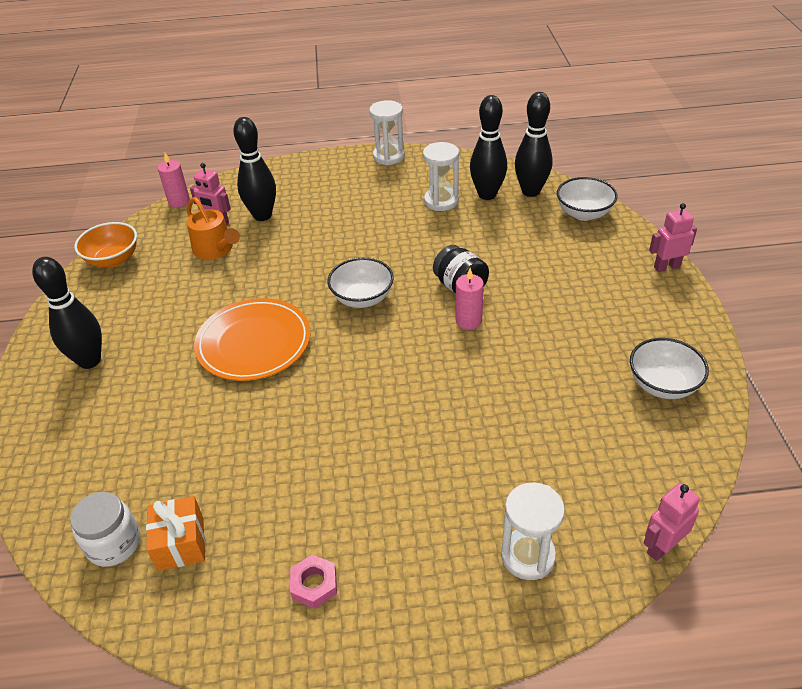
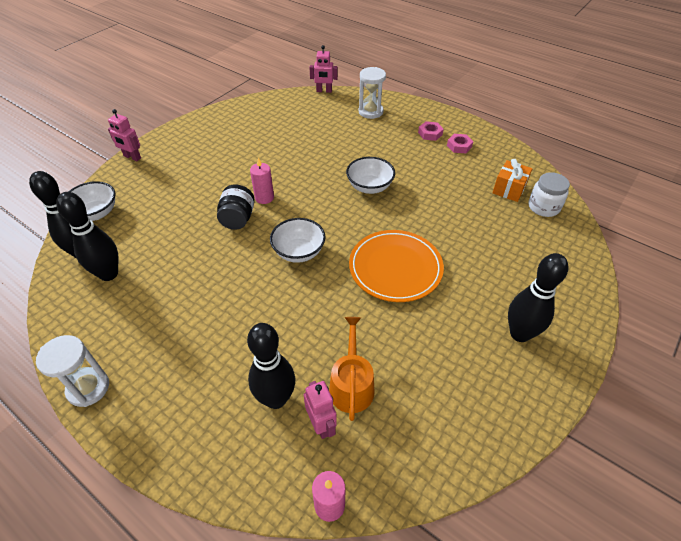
camera: 140 degrees left, 5 degrees up
orange bowl [74,222,137,267] -> none
white hourglass [423,142,459,211] -> none
white bowl [630,338,709,399] -> white bowl moved to [346,157,395,194]
none -> pink nut [418,121,444,141]

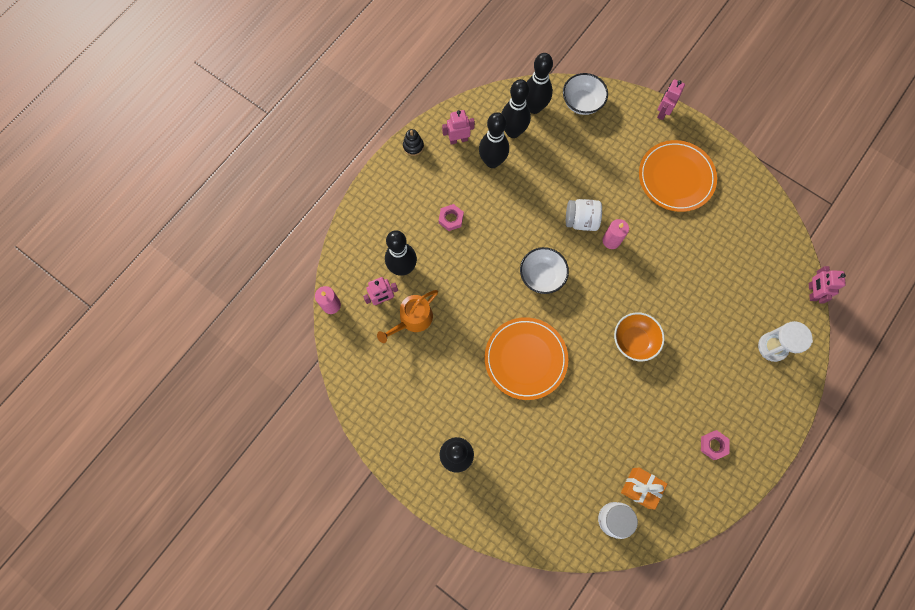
camera: 90 degrees right, 25 degrees up
white hourglass [36,335,109,407] -> black stacking toy [403,129,424,156]
black jar [217,184,255,230] -> white jar [566,199,602,231]
orange watering can [329,317,375,421] -> orange watering can turned 135 degrees clockwise [377,290,438,343]
white bowl [346,157,395,194] -> orange bowl [614,312,665,361]
pink nut [418,121,444,141] -> pink nut moved to [439,204,464,231]
none -> pink robot [442,110,475,145]
none -> black bowling pin [479,112,509,168]
none -> orange plate [639,140,717,212]

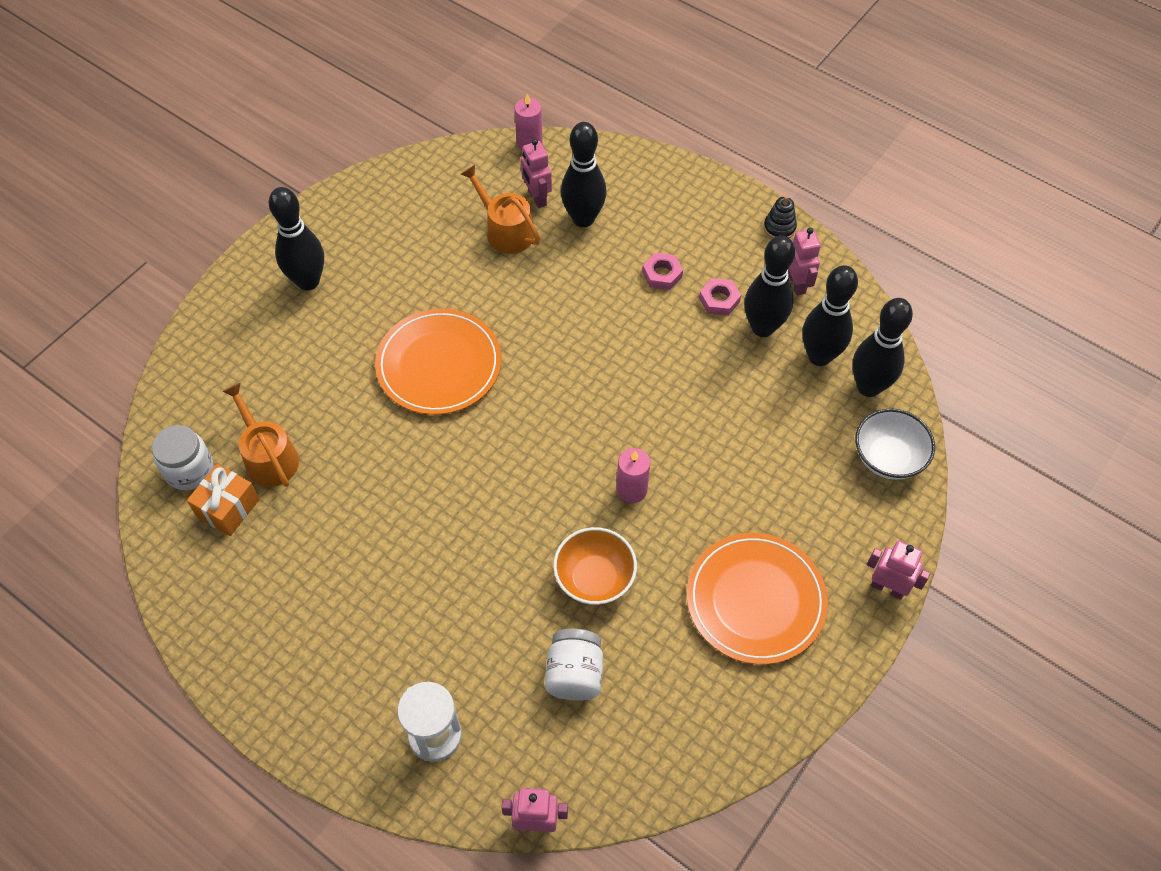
camera: 90 degrees right, 15 degrees down
white bowl [520,247,569,294] -> none
white jar [566,199,602,231] -> white jar moved to [545,629,603,701]
orange bowl [614,312,665,361] -> orange bowl moved to [553,527,637,605]
pink nut [701,430,730,460] -> pink nut moved to [699,278,741,316]
none -> orange watering can [222,382,299,487]

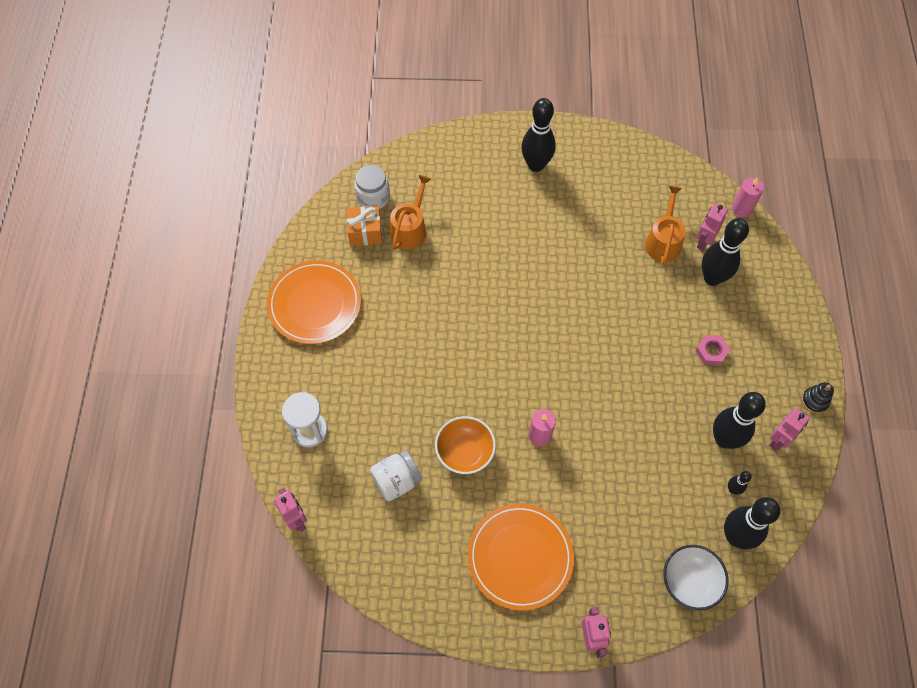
camera: 55 degrees right, 5 degrees up
orange plate [375,309,501,415] -> orange plate moved to [267,260,361,344]
pink nut [699,278,741,316] -> none
black bowling pin [803,265,858,366] -> black bowling pin [728,471,752,495], size x0.46

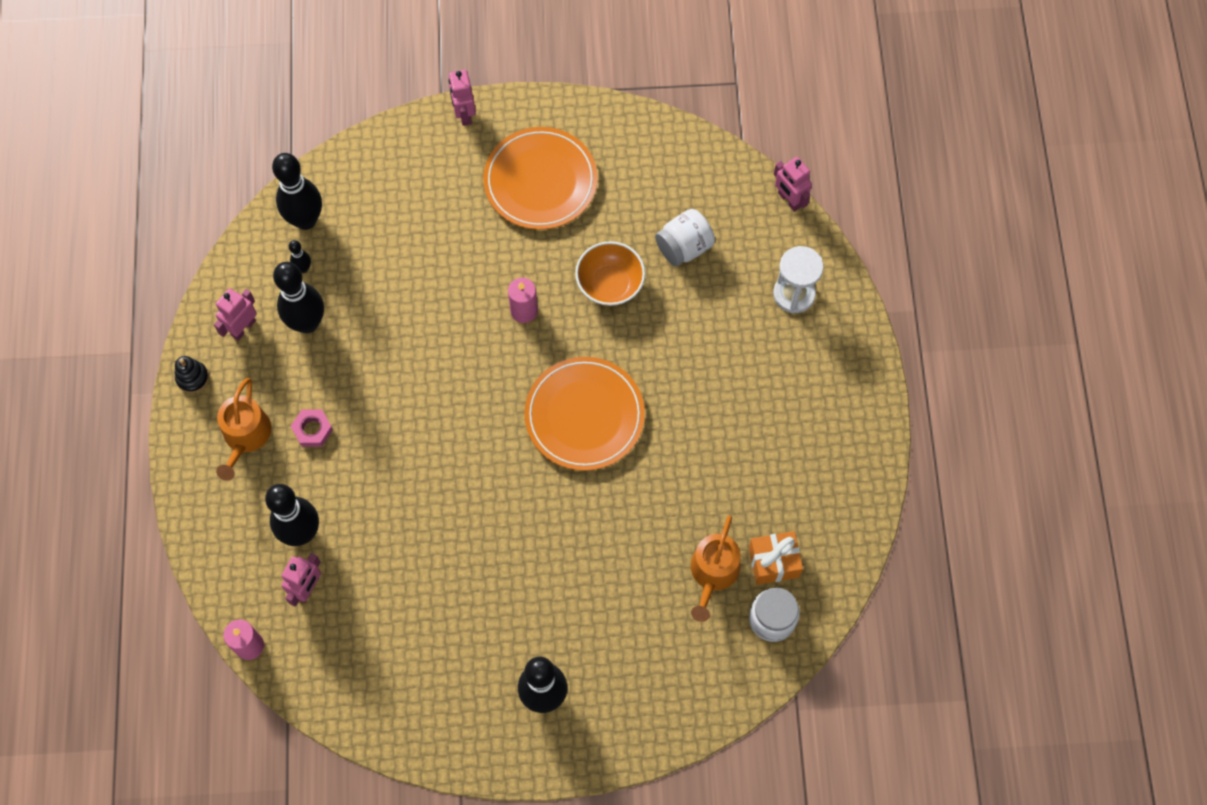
camera: 175 degrees right, 5 degrees up
orange plate [267,260,361,344] -> orange plate moved to [524,357,645,471]
orange watering can [645,186,686,265] -> orange watering can moved to [216,378,271,481]
white bowl [663,545,728,610] -> none

